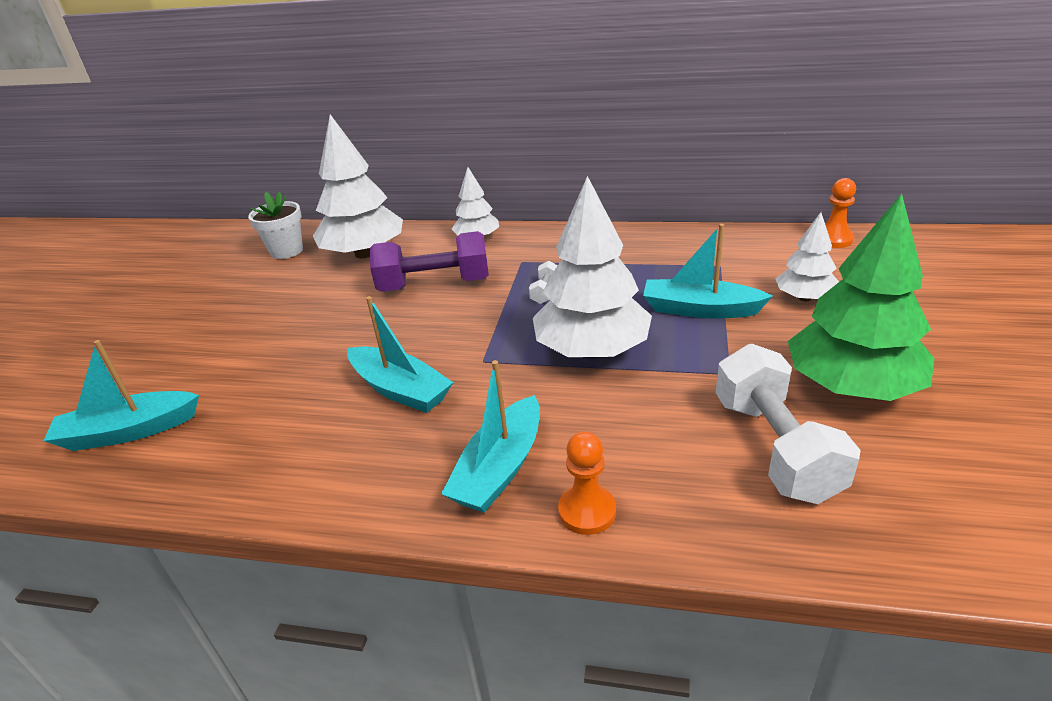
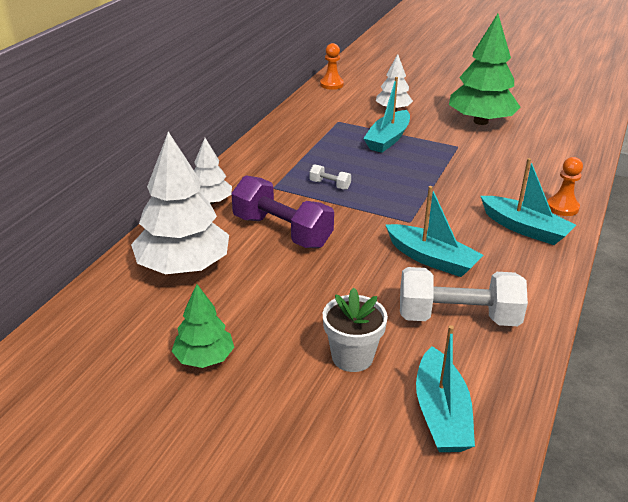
camera: 80 degrees left, 0 degrees up
white flower pot [248,192,303,259] -> white flower pot moved to [323,287,388,372]
turquoise boat [347,296,453,413] -> turquoise boat turned 75 degrees clockwise [386,186,483,277]
purple dumbbell [369,231,489,292] -> purple dumbbell turned 60 degrees counterclockwise [231,175,334,248]
white tree [533,176,652,358] -> none
white dumbbell [716,344,861,504] -> white dumbbell moved to [400,267,528,326]
none -> green tree [172,284,234,368]

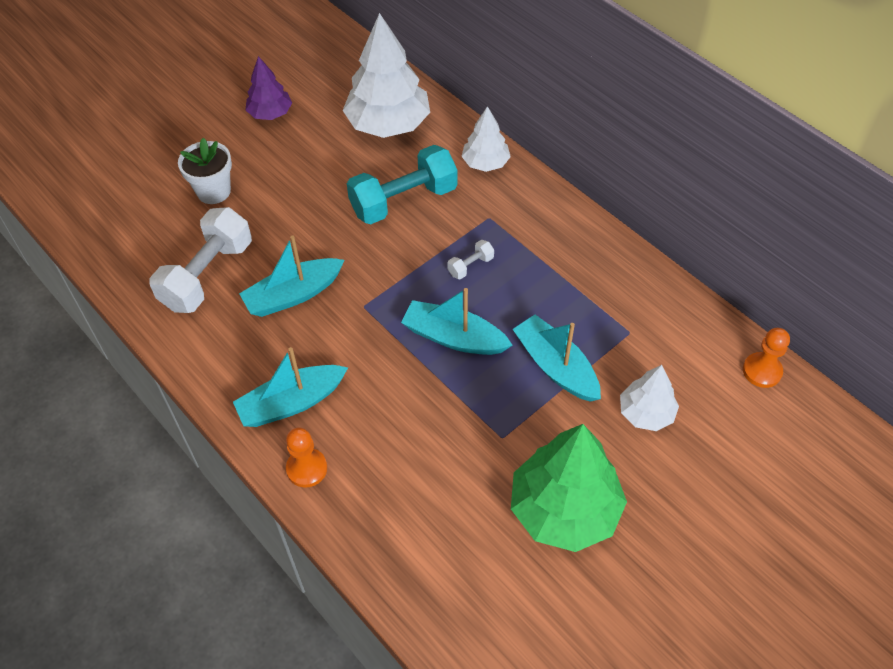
camera: 115 degrees right, 20 degrees up
green tree [172,284,234,368] -> purple tree [245,56,292,120]
purple dumbbell [231,175,334,248] -> turquoise dumbbell [347,145,457,224]
turquoise boat [416,325,475,452] -> turquoise boat moved to [401,288,512,355]

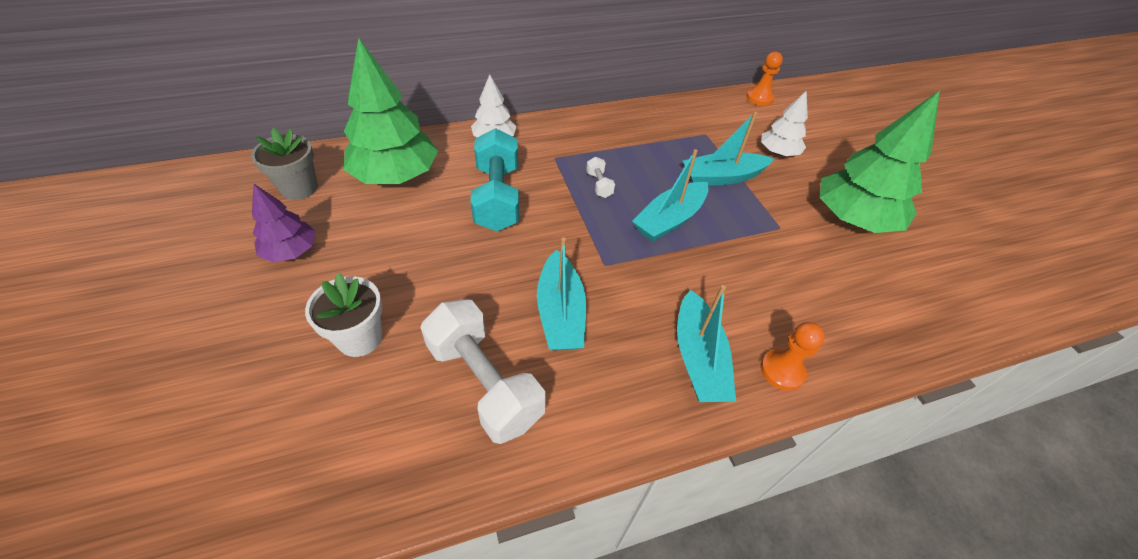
camera: 70 degrees left, 5 degrees down
white tree [343,13,430,138] -> green tree [343,38,438,184]
none -> grey flower pot [251,128,318,200]

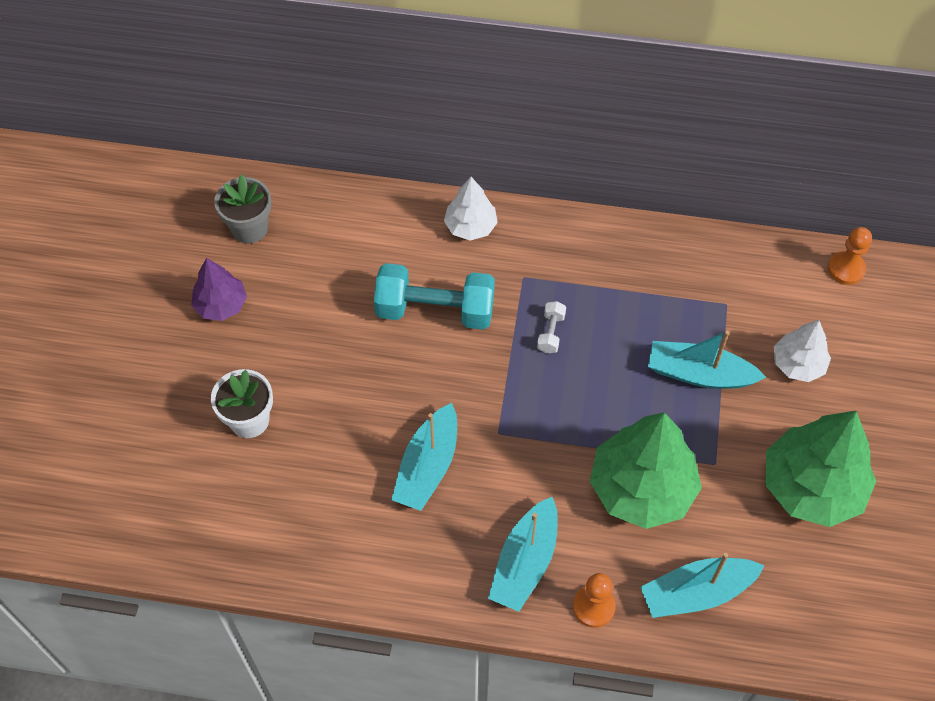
camera: 30 degrees right, 10 degrees up
green tree [343,38,438,184] -> green tree moved to [590,412,702,529]
white dumbbell [421,299,545,444] -> none
turquoise dumbbell [471,128,519,231] -> turquoise dumbbell turned 75 degrees clockwise [374,263,495,330]
turquoise boat [632,149,709,242] -> turquoise boat moved to [640,553,765,618]

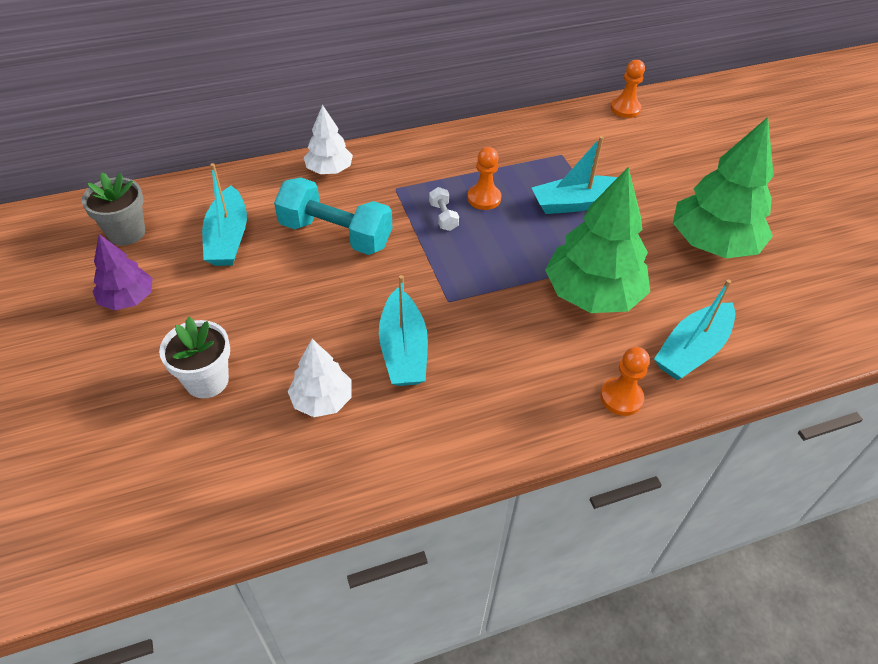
camera: 30 degrees left, 10 degrees down
turquoise dumbbell [374,263,495,330] -> turquoise dumbbell turned 45 degrees clockwise [274,177,392,255]
turquoise boat [488,497,558,612] -> turquoise boat moved to [202,163,247,266]
white tree [774,320,831,382] -> white tree moved to [288,339,352,417]
none -> orange pawn [467,147,501,210]

